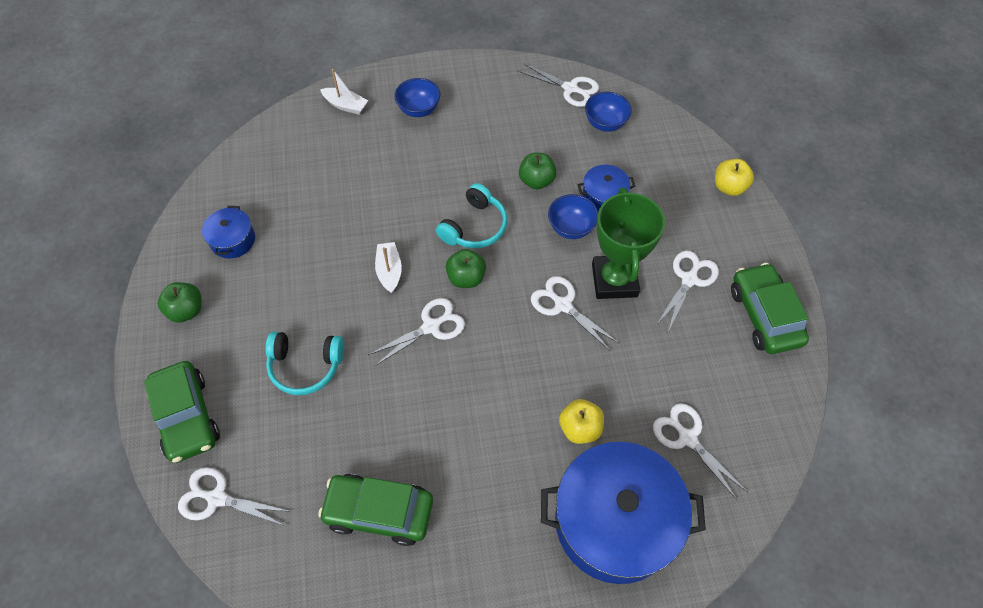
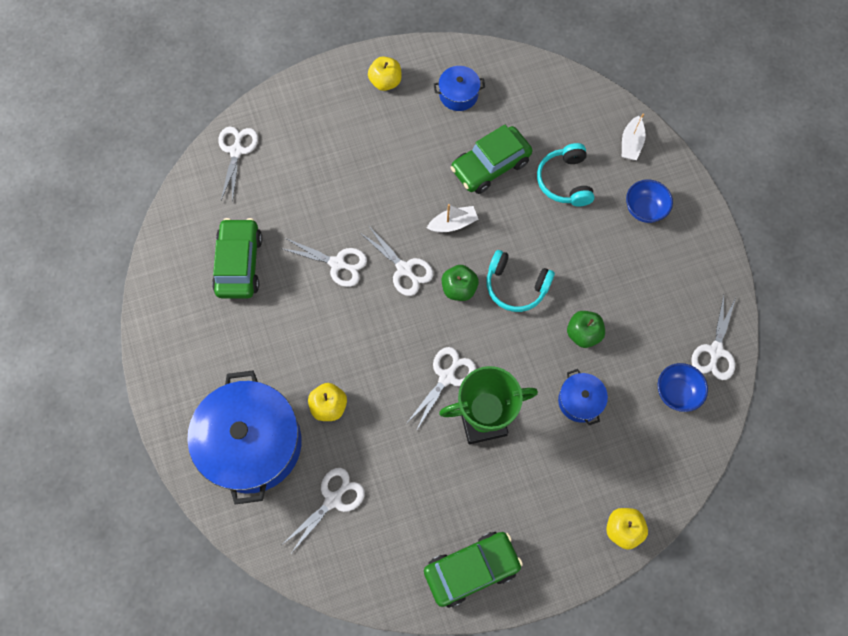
camera: 80 degrees right, 10 degrees up
green car [144,361,220,463] -> green car moved to [451,124,532,194]
green apple [158,282,202,323] -> yellow apple [368,56,402,91]
turquoise headphones [266,332,344,395] -> turquoise headphones moved to [537,143,594,206]
blue bowl [548,194,598,239] -> none
white scissors [657,250,719,331] -> white scissors moved to [280,238,367,287]

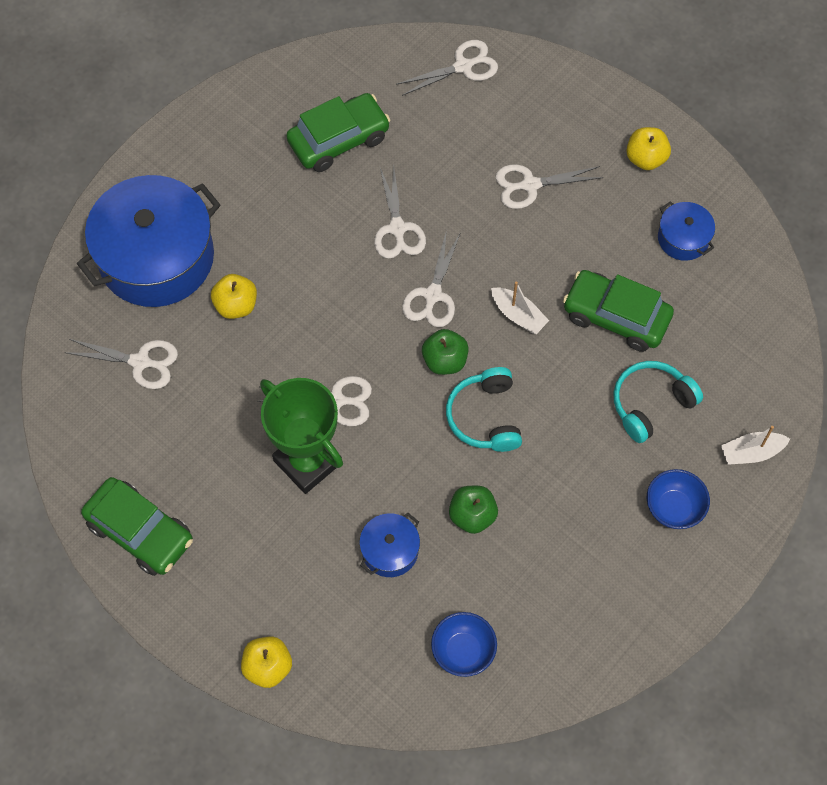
camera: 60 degrees right, 5 degrees down
white scissors [691,295,736,380] -> white scissors moved to [495,164,604,209]

